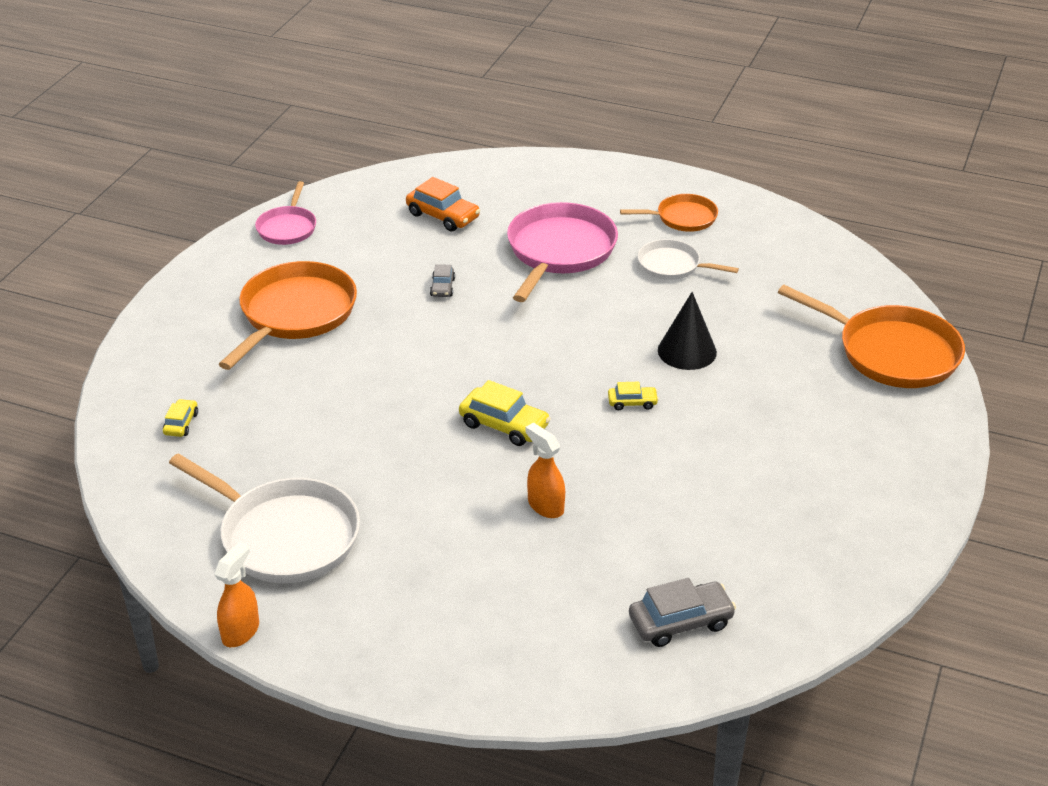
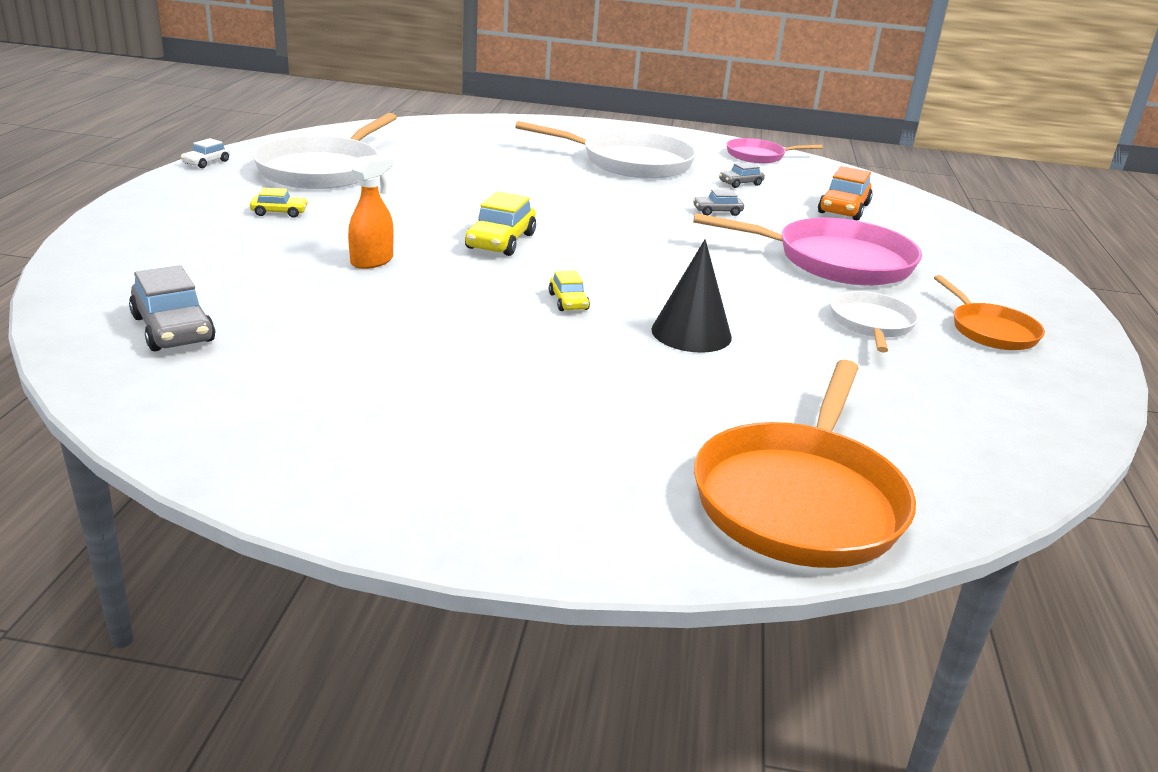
camera: 75 degrees right, 10 degrees down
yellow car [163,399,198,437] -> yellow car moved to [250,188,308,218]
orange spray bottle [214,542,259,647] -> white car [181,138,230,168]
orange pan [219,261,357,370] -> white pan [515,121,697,179]
none -> grey car [719,162,765,188]

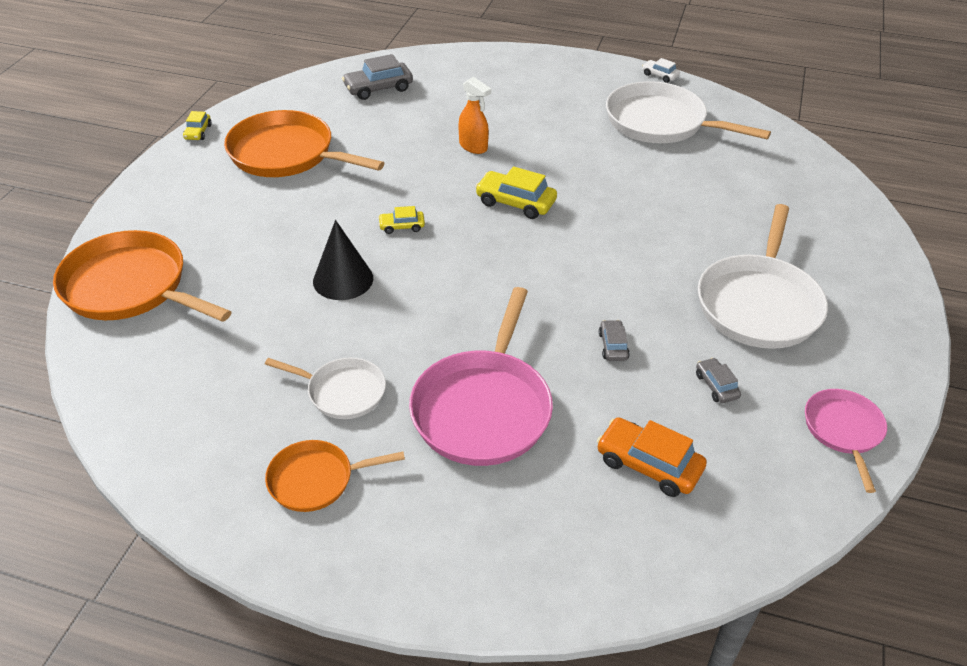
camera: 100 degrees right, 15 degrees up
yellow car [250,188,308,218] -> yellow car moved to [183,111,212,140]
none -> orange pan [224,110,384,177]

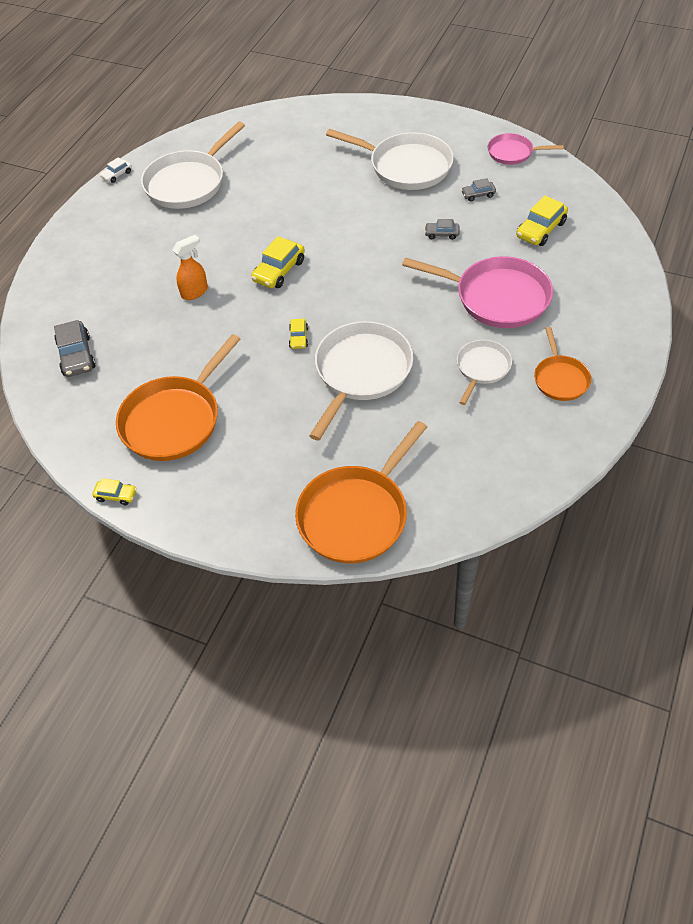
camera: 80 degrees left, 10 degrees up
black cone [313,220,373,300] -> white pan [309,321,413,441]
orange car [597,417,707,497] -> yellow car [516,195,568,246]

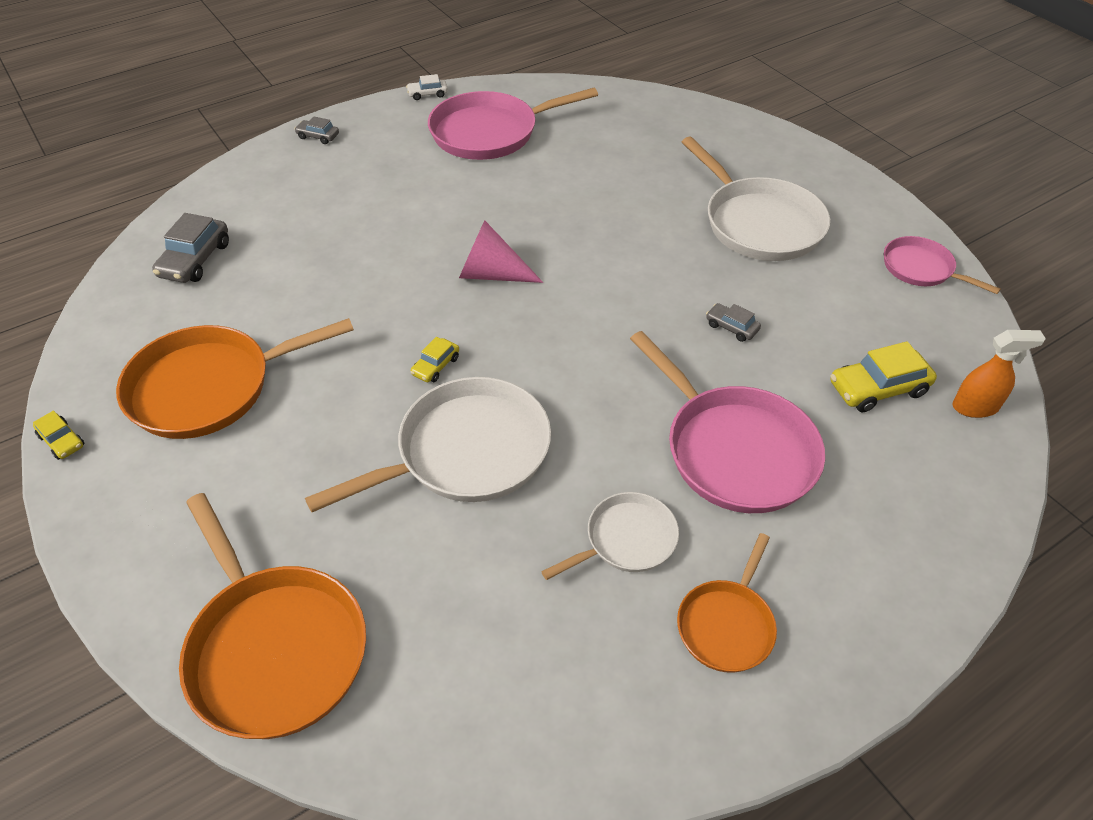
camera: 30 degrees right, 5 degrees down
white pan [141,122,245,209] -> pink pan [428,88,598,160]
orange spray bottle [173,235,208,300] -> orange spray bottle moved to [952,330,1046,418]
yellow car [251,236,305,288] -> pink cone [459,220,543,283]
orange pan [295,421,427,563] -> orange pan turned 105 degrees counterclockwise [179,493,366,739]
grey car [461,178,496,201] -> grey car moved to [295,116,339,144]

